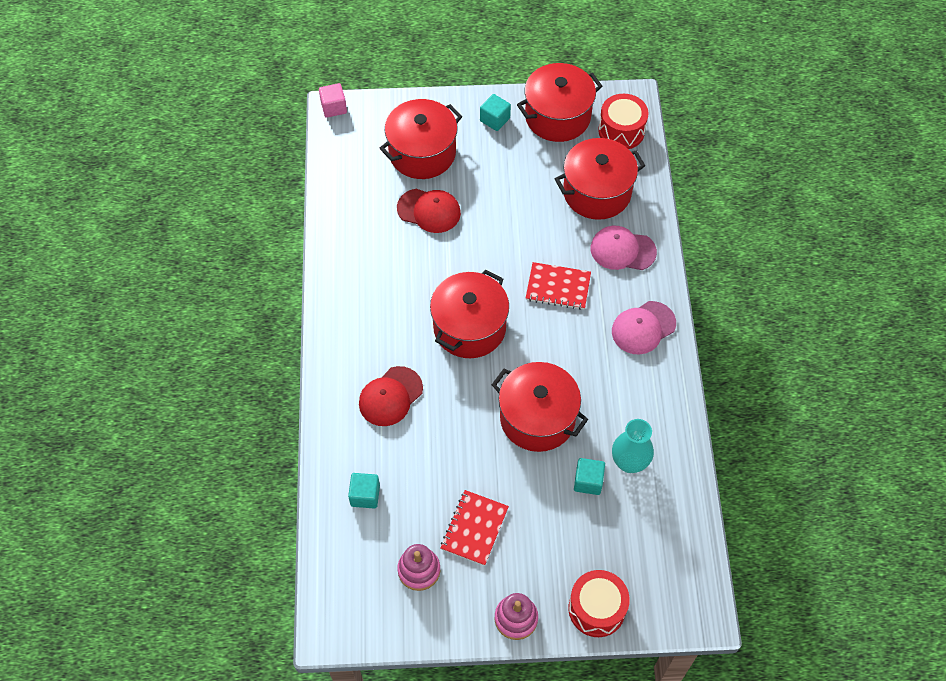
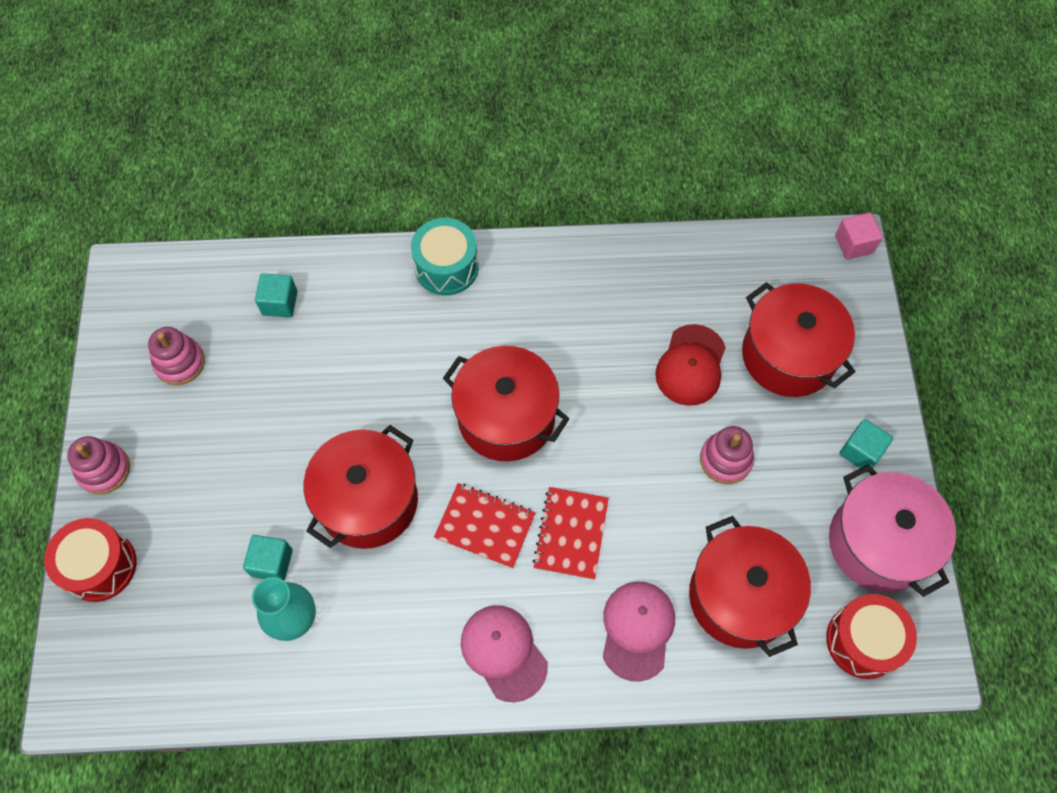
camera: 90 degrees right, 5 degrees up
red cap [359,366,423,426] -> none
red notebook [440,490,509,566] -> red notebook moved to [434,483,536,569]
red pot [517,63,602,142] -> pink pot [829,464,956,597]
none -> turquoise drum [411,218,479,295]
none -> pink stacking toy [700,426,754,484]

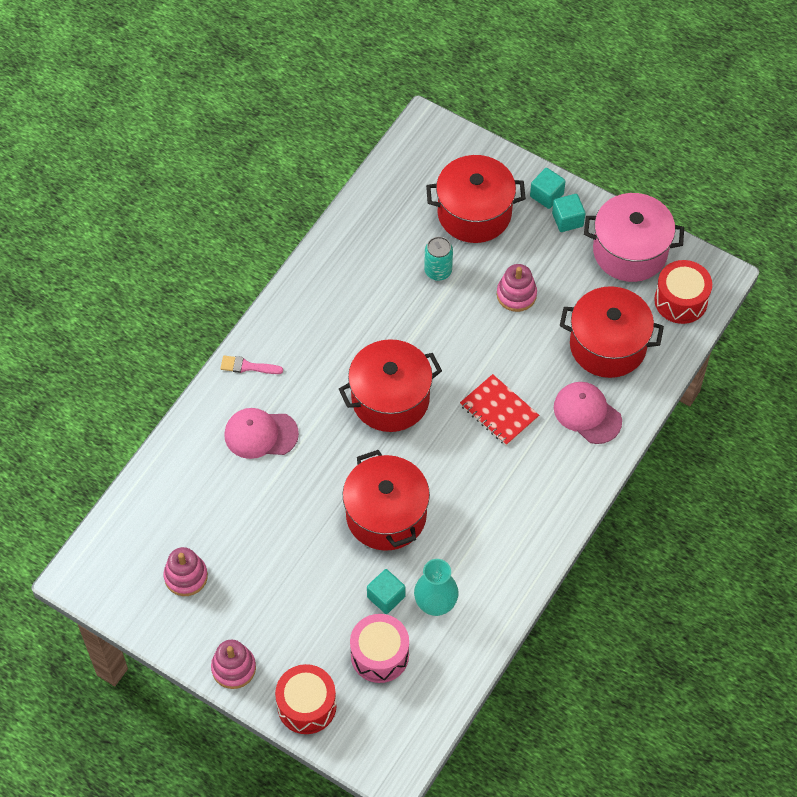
camera: 55 degrees left, 5 degrees down
turquoise cube [255,273,297,317] -> turquoise cube moved to [530,168,566,209]
turquoise drum [411,218,479,295] -> pink brush [221,356,283,374]
red notebook [434,483,536,569] -> none
pink cap [461,605,548,702] -> pink cap moved to [224,408,299,459]
red cap [655,324,726,406] -> turquoise can [424,236,453,281]
pink cube [835,213,883,259] -> none
none -> pink drum [350,614,409,683]

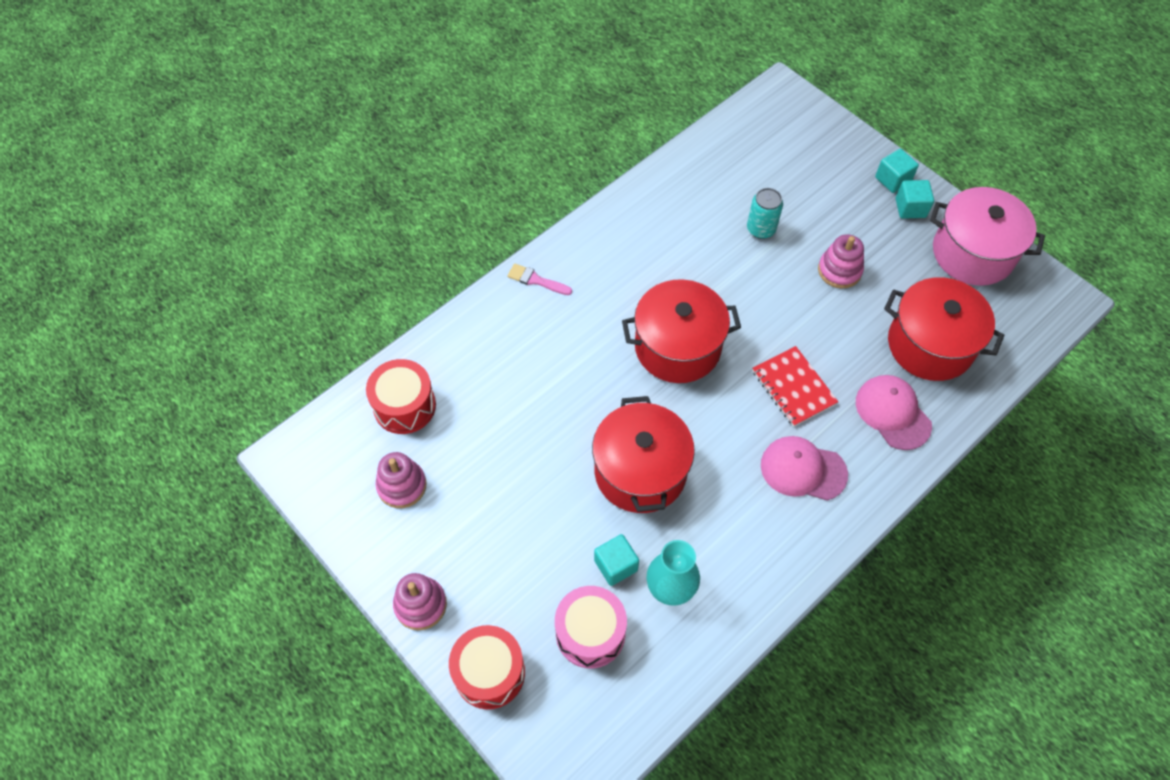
camera: 15 degrees right, 0 degrees up
pink cap [224,408,299,459] -> pink cap moved to [761,436,848,500]
red pot [426,155,526,243] -> none
red drum [654,260,712,324] -> red drum moved to [366,359,436,434]

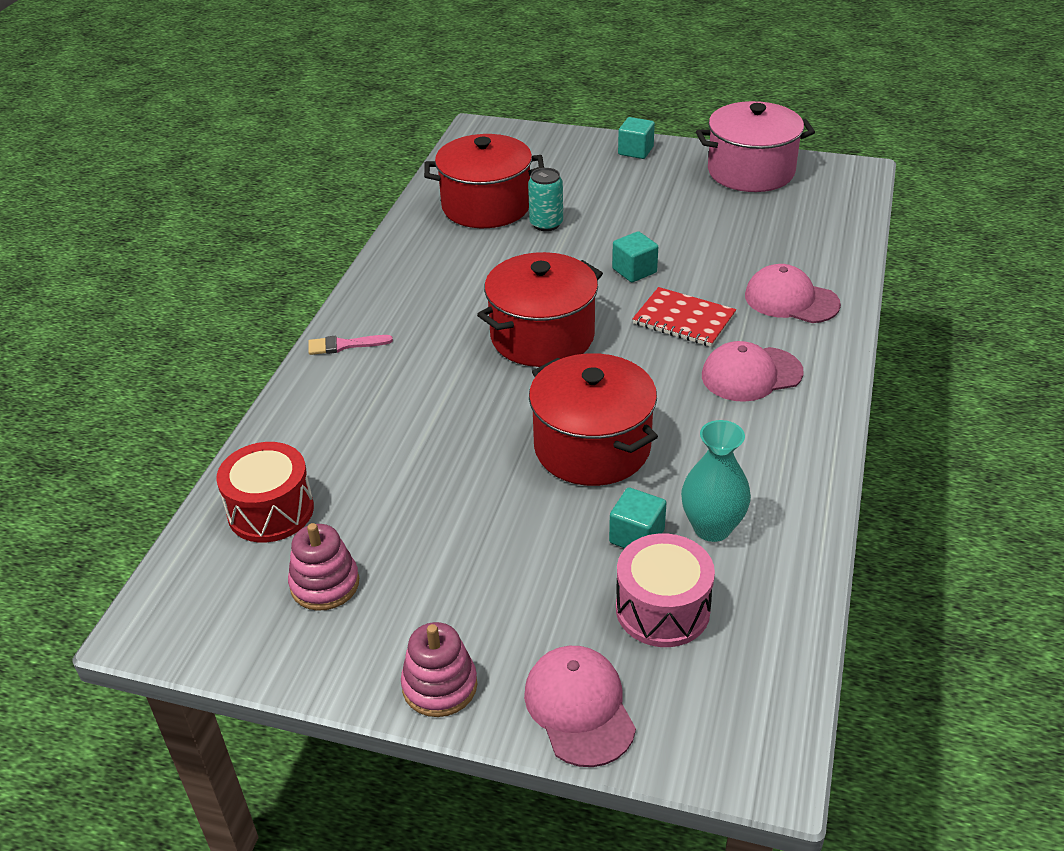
camera: 30 degrees left, 20 degrees down
red drum [449,625,525,709] -> pink cap [524,646,636,767]
pink stacking toy [818,234,864,289] -> none
red pot [884,277,1004,381] -> red pot moved to [424,134,544,228]
turquoise cube [896,180,934,219] -> turquoise cube moved to [612,231,658,282]

